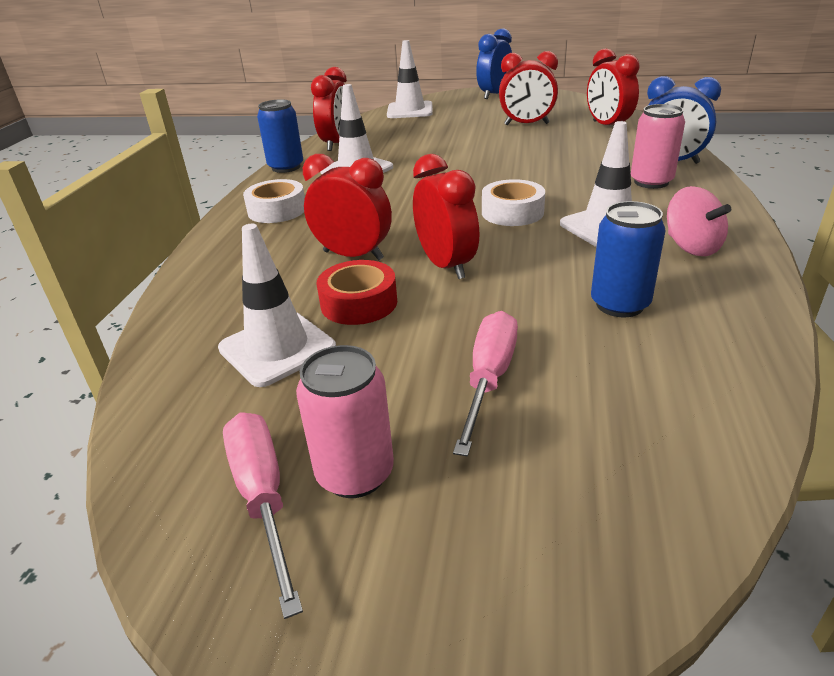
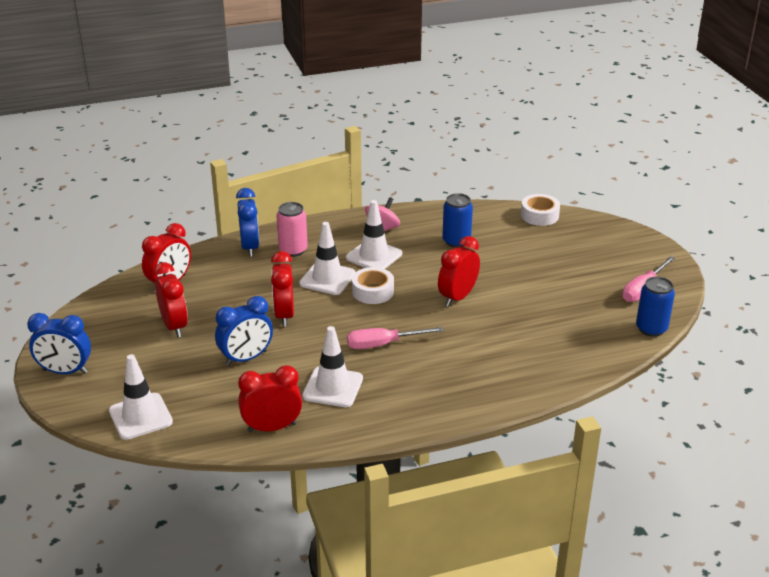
camera: 120 degrees left, 0 degrees up
white traffic cone [218,224,336,387] -> white traffic cone moved to [299,222,355,295]
white tape [243,179,305,223] -> white tape moved to [521,194,560,226]
blue can [257,99,303,173] -> blue can moved to [636,277,675,337]
pink can [296,345,394,498] -> none
red clock [303,154,392,260] -> red clock moved to [271,251,294,327]
red tape [317,260,397,325] -> none
pink screwdriver [453,311,518,457] -> pink screwdriver moved to [347,327,444,349]
none -> blue clock [215,296,273,366]

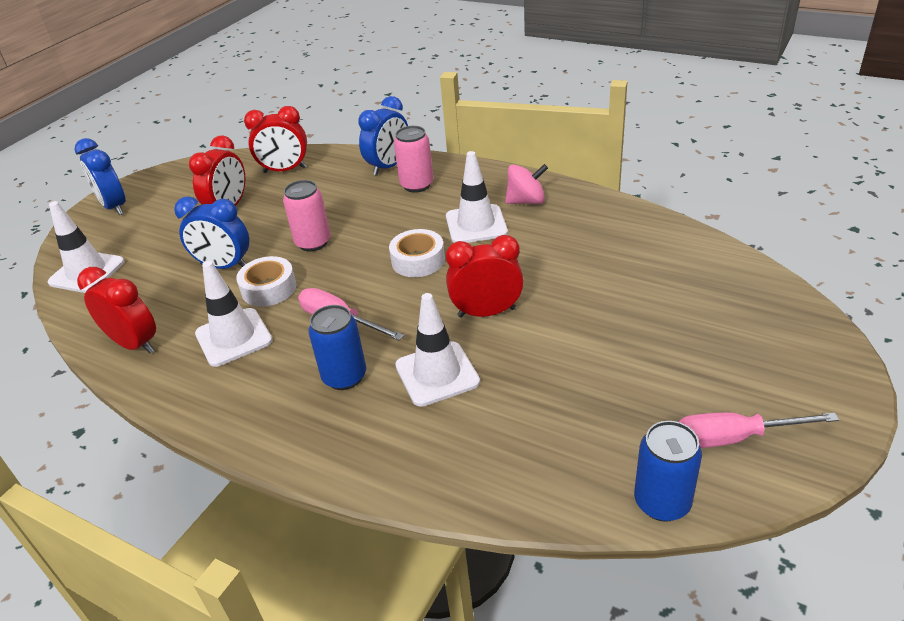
camera: 50 degrees right, 5 degrees up
red clock [271,251,294,327] -> pink can [283,180,331,252]
white traffic cone [299,222,355,295] -> white traffic cone moved to [395,293,480,407]
blue can [442,193,473,248] -> blue can moved to [308,305,366,390]
white tape [521,194,560,226] -> white tape moved to [236,256,296,307]

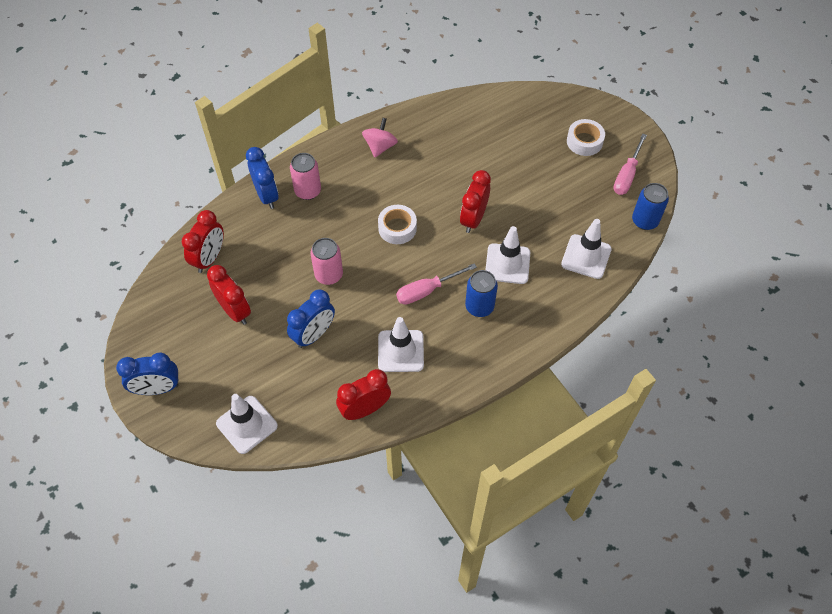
camera: 65 degrees left, 20 degrees up
white tape [236,256,296,307] -> white tape moved to [567,119,605,156]
white traffic cone [446,151,508,243] -> white traffic cone moved to [561,219,612,279]

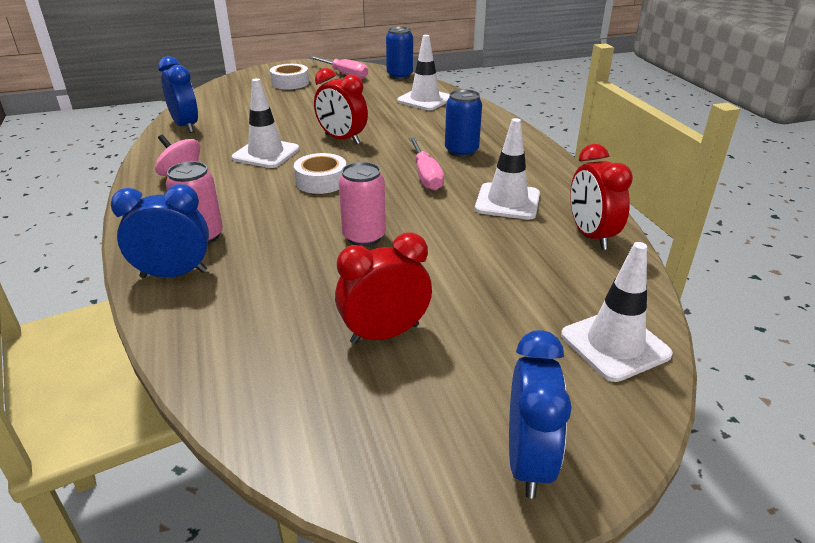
camera: 75 degrees left, 25 degrees down
red clock [182,210,224,273] -> none
blue clock [287,290,335,348] -> blue clock moved to [158,56,198,133]
white traffic cone [486,226,530,284] -> white traffic cone moved to [232,78,299,168]

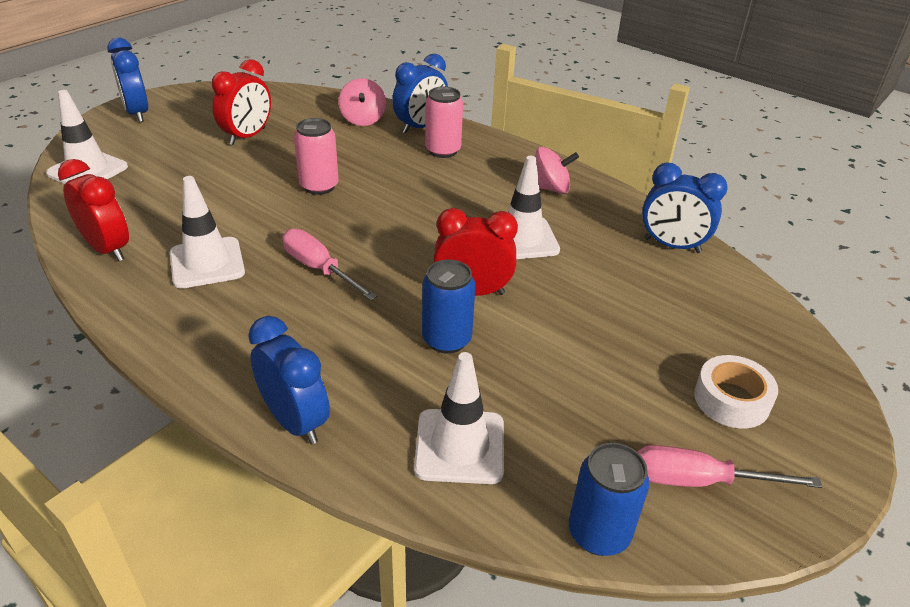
camera: 145 degrees right, 5 degrees up
white tape [294,153,346,194] -> none
blue can [445,89,482,157] -> blue can moved to [422,259,476,354]
none -> blue clock [248,316,330,445]
none -> pink spinning top [338,78,386,126]

